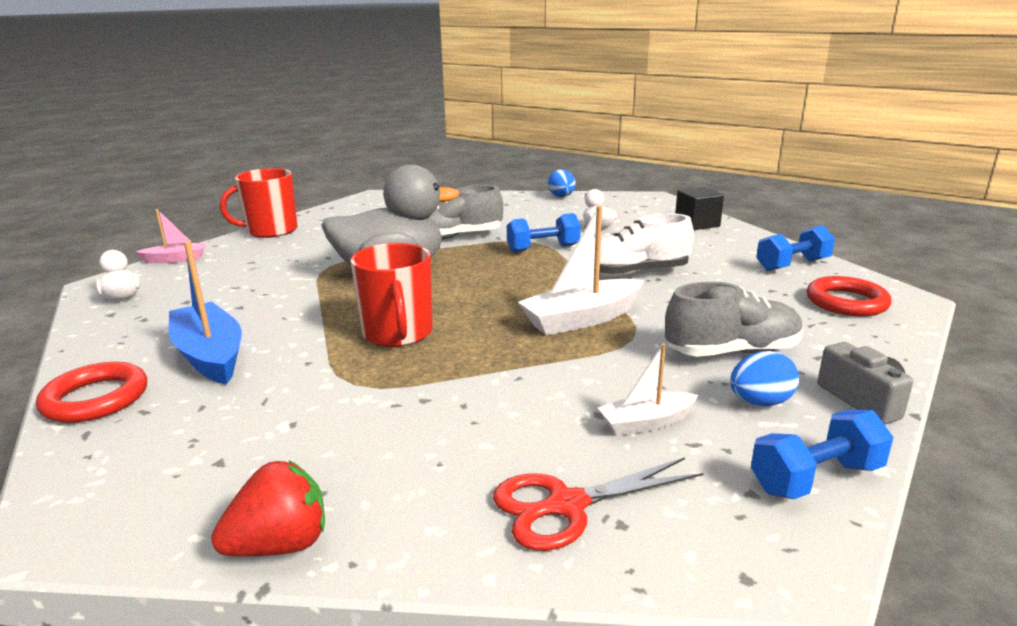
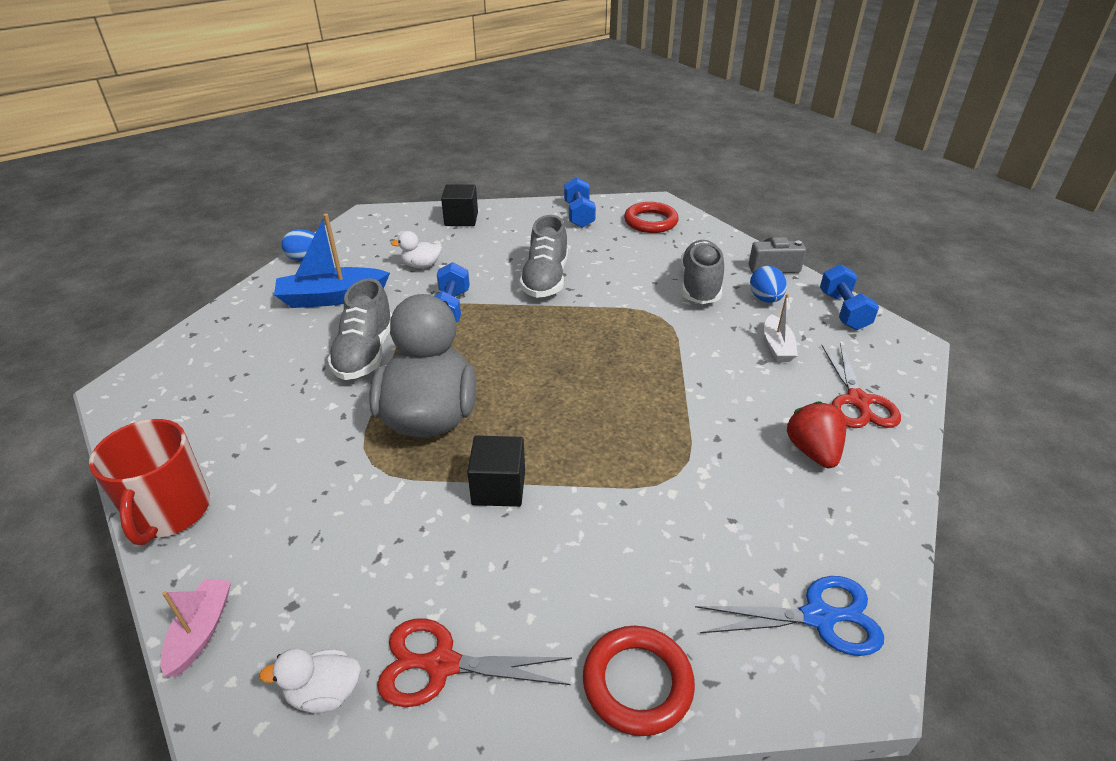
camera: 70 degrees left, 15 degrees up
blue boat [169,241,242,385] -> blue boat moved to [274,214,390,308]
red strawberry [211,460,325,556] -> red strawberry moved to [787,401,846,468]
red mug [350,243,433,347] -> none
white boat [518,206,644,335] -> none
white shoe [594,213,694,277] -> grey shoe [519,215,568,298]
none -> red scissors [377,618,572,707]
none -> black cube [467,436,525,507]
none -> blue scissors [695,576,884,656]

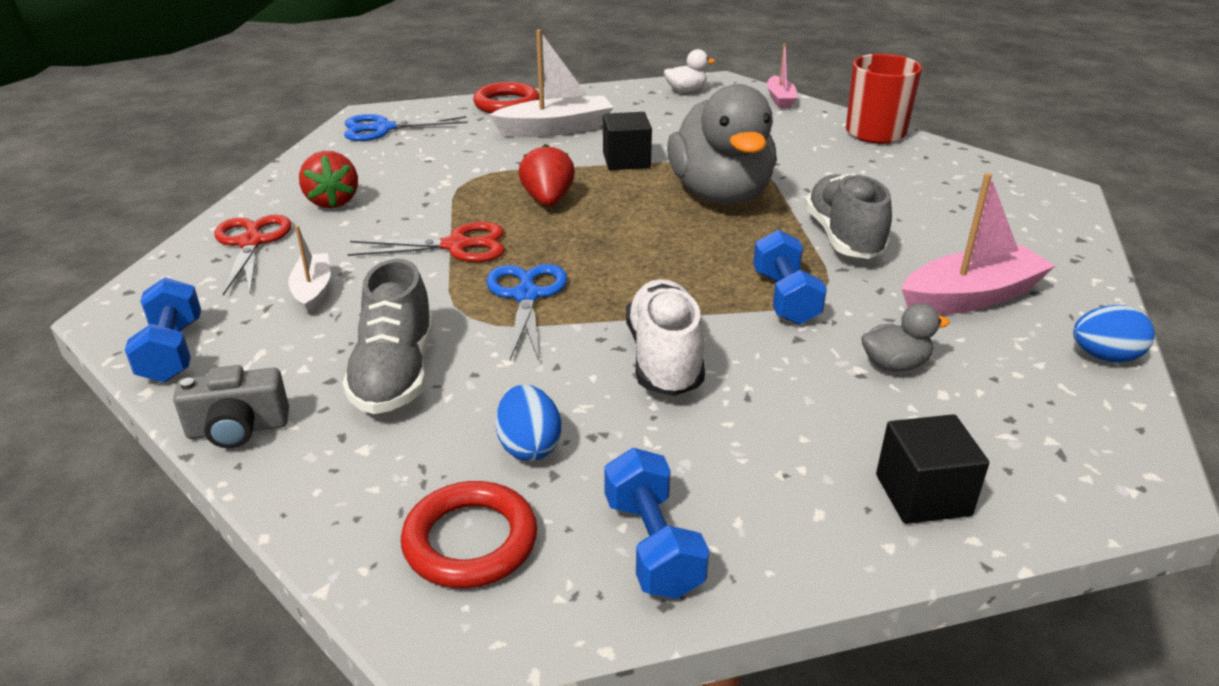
camera: 170 degrees right, 5 degrees down
blue boat [274,214,390,308] -> pink boat [902,173,1055,315]
red scissors [377,618,572,707] -> red scissors moved to [348,222,504,262]
white duck [391,231,442,268] -> grey duck [861,303,950,372]
grey shoe [519,215,568,298] -> white shoe [626,279,705,396]
blue egg [750,266,787,303] -> blue egg moved to [496,385,561,461]
none -> blue scissors [486,264,567,361]
none -> white boat [489,30,614,137]
none -> red strawberry [519,144,575,206]

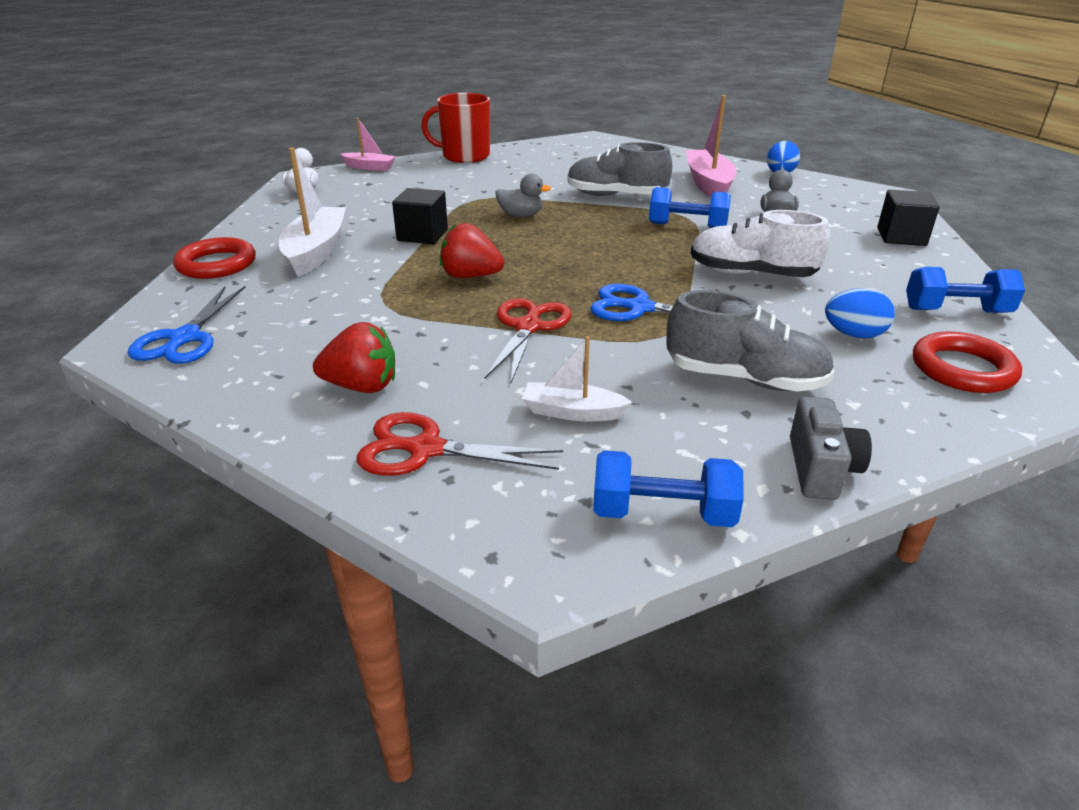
camera: 70 degrees left, 0 degrees up
grey duck [667,84,777,205] -> grey duck [495,174,551,217], size x0.41

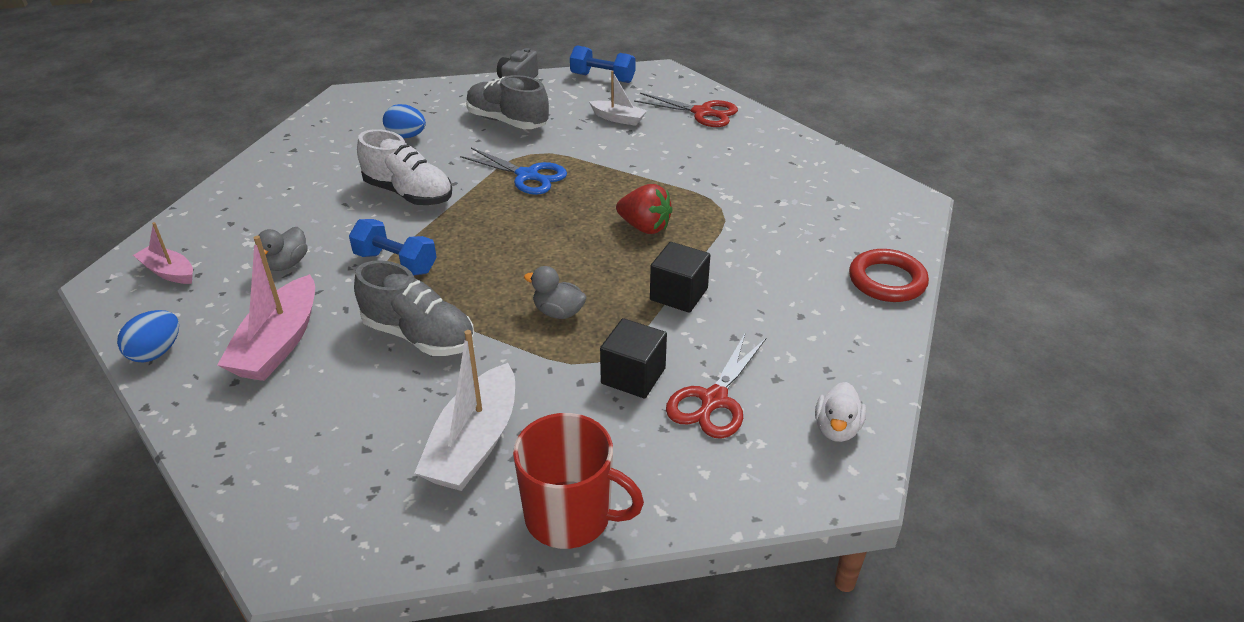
camera: 165 degrees left, 5 degrees up
blue scissors [128,286,246,364] -> none
white boat [279,148,346,277] -> white boat moved to [415,330,515,491]
red strawberry [313,322,395,393] -> none
pink boat [340,118,396,171] -> pink boat moved to [133,222,193,284]
red scissors [484,298,572,385] -> red scissors moved to [666,332,766,439]
black cube [877,190,940,246] -> black cube moved to [600,318,667,398]
blue dumbbell [906,267,1025,313] -> none
red ring [913,332,1022,393] -> none

